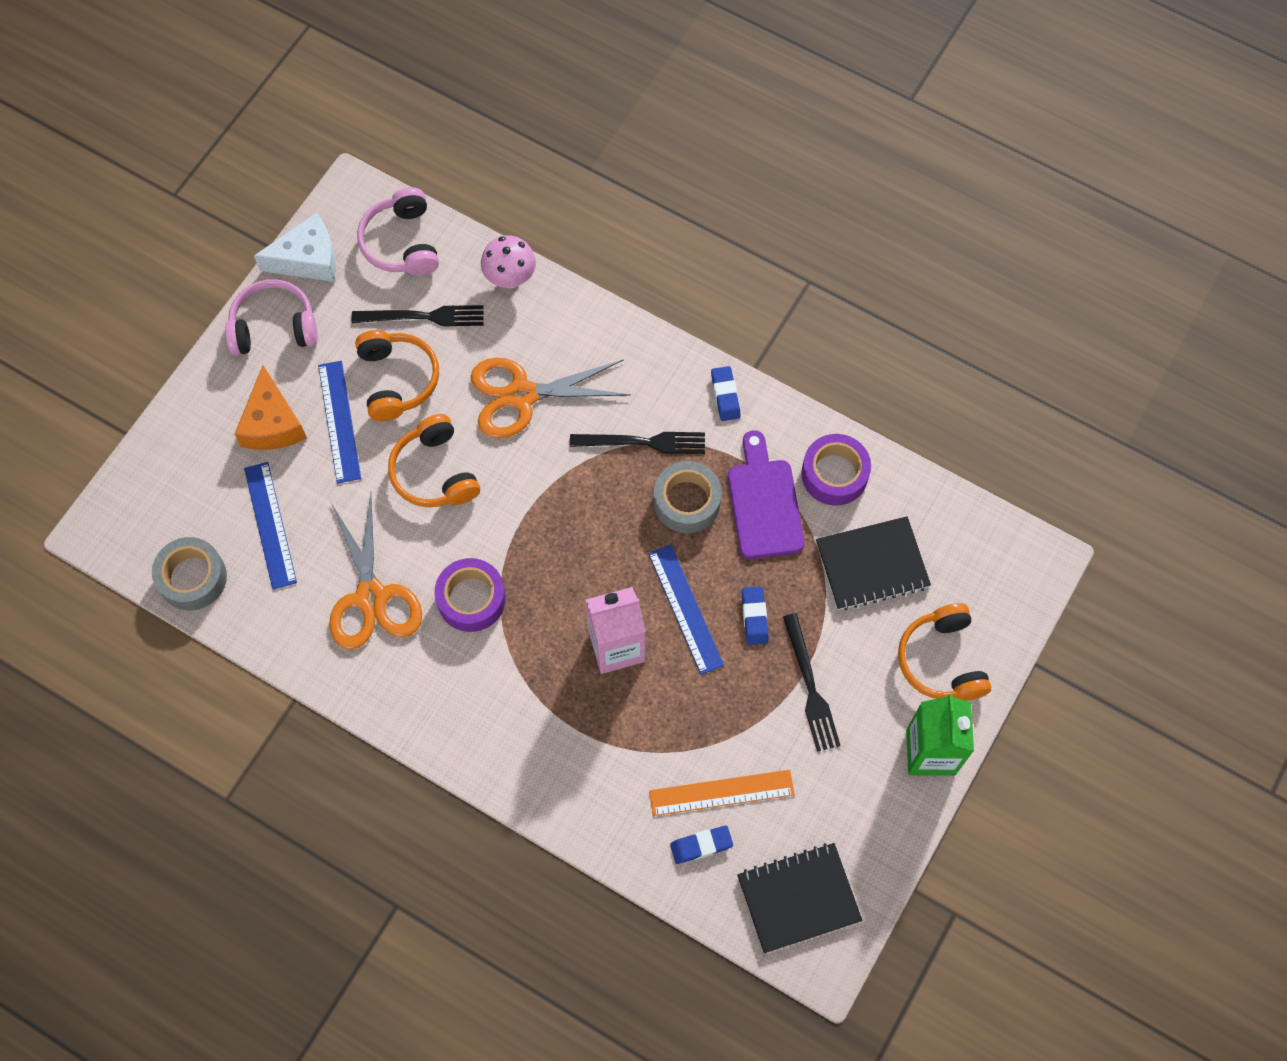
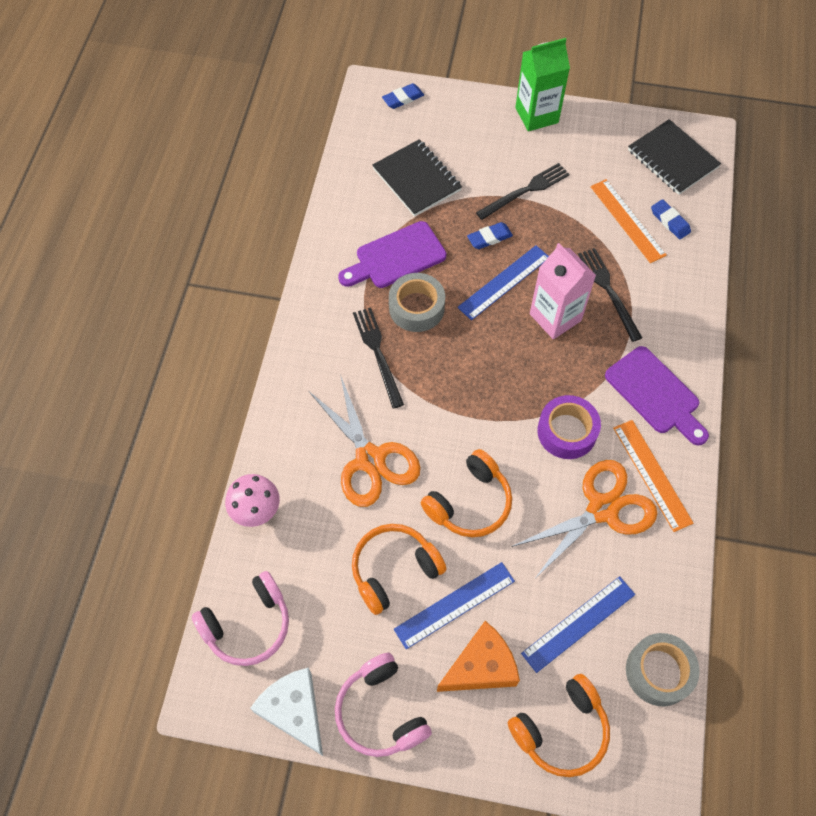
camera: 110 degrees left, 5 degrees down
black fork [351,305,484,327] -> black fork moved to [578,248,642,342]
blue eraser [711,366,741,421] -> blue eraser moved to [382,83,424,109]
purple tape [802,434,871,506] -> none
orange headphones [898,603,991,701] -> orange headphones moved to [508,674,610,777]
none -> purple cutting board [605,346,709,445]
none -> orange ruler [613,420,693,532]

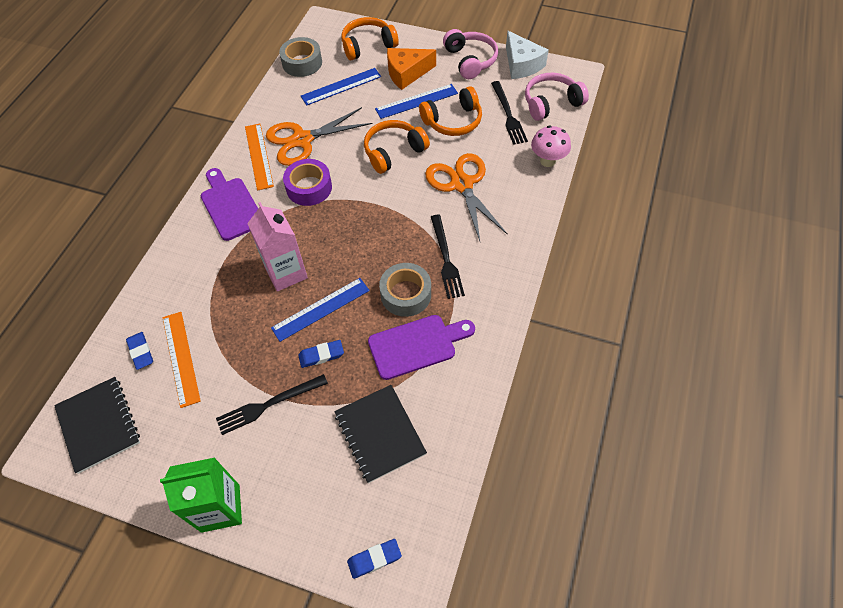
camera: 170 degrees left, 5 degrees down
black fork [578,248,642,342] -> black fork moved to [491,81,528,145]

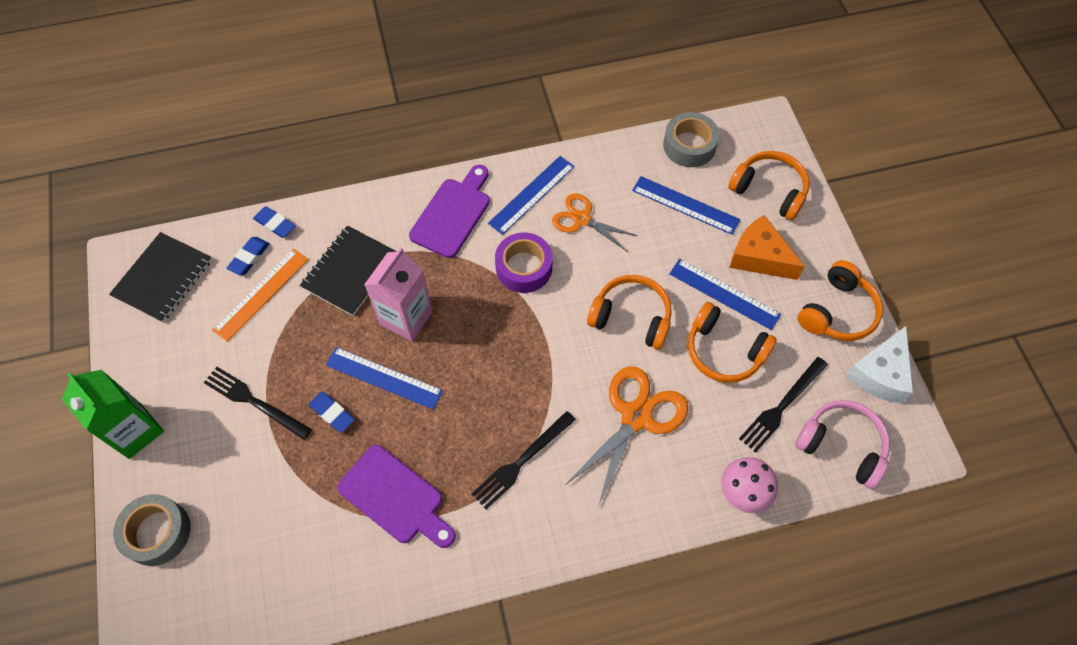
camera: 55 degrees right, 5 degrees up
orange ruler [245,123,274,190] -> blue ruler [488,156,575,235]
orange scissors [266,107,372,166] -> orange scissors [552,193,638,252], size x0.64
black notebook [334,385,427,483] -> black notebook moved to [300,226,397,316]
blue eraser [347,539,402,579] -> blue eraser moved to [253,206,296,238]
grey tape [379,263,431,317] -> grey tape moved to [113,494,190,566]
pink headphones [443,29,498,79] -> orange headphones [798,260,883,341]

